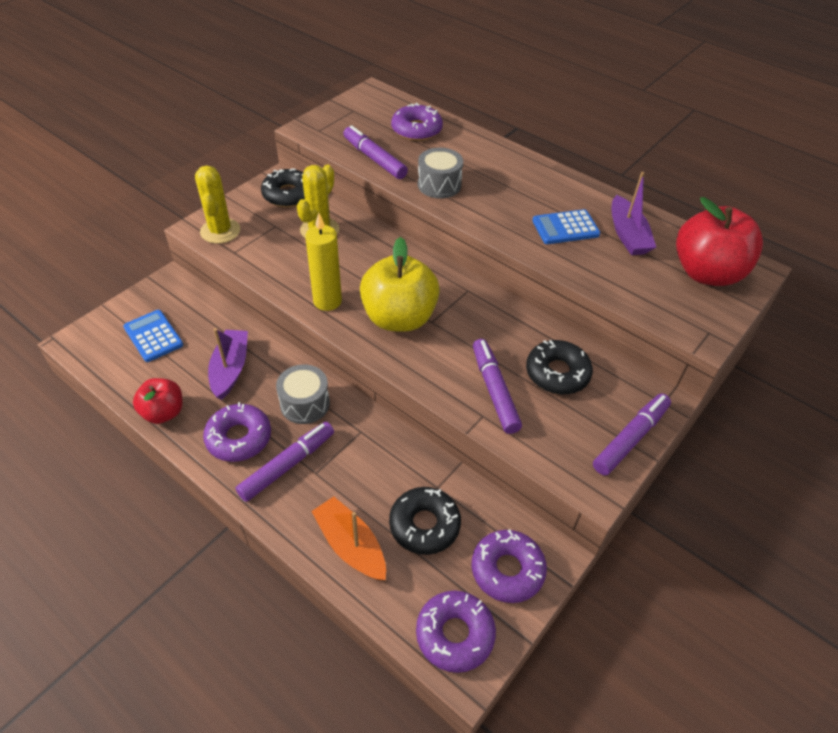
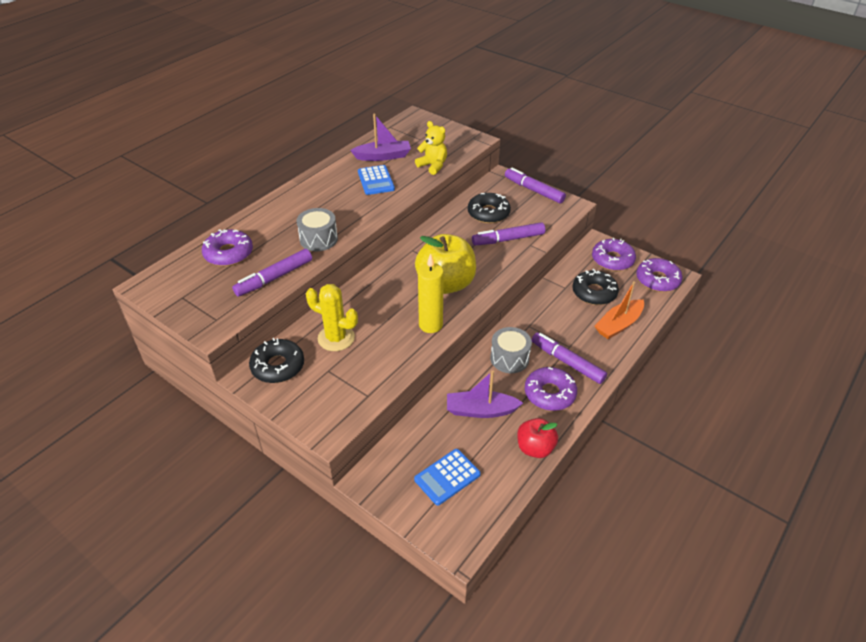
camera: 90 degrees left, 5 degrees down
yellow cactus [195,165,240,244] -> none
red apple [676,197,763,286] -> none
none -> yellow teddy bear [415,121,447,175]

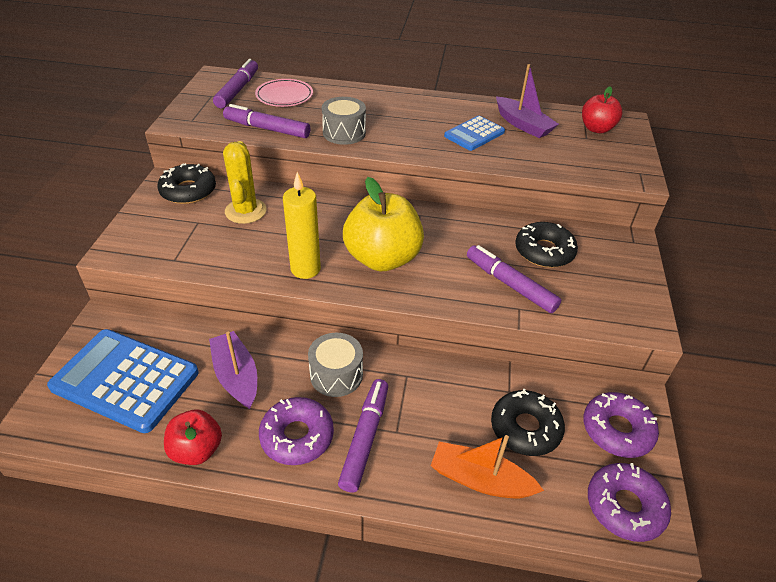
camera: 60 degrees right, 0 degrees up
purple donut [202,229,253,266] -> pink plate [255,79,313,107]
blue calculator [414,449,481,506] -> blue calculator [47,329,199,433], size x1.79
yellow teddy bear [415,121,447,175] -> none
purple marker [505,168,566,203] -> purple marker moved to [213,59,258,108]
none -> red apple [582,86,622,133]

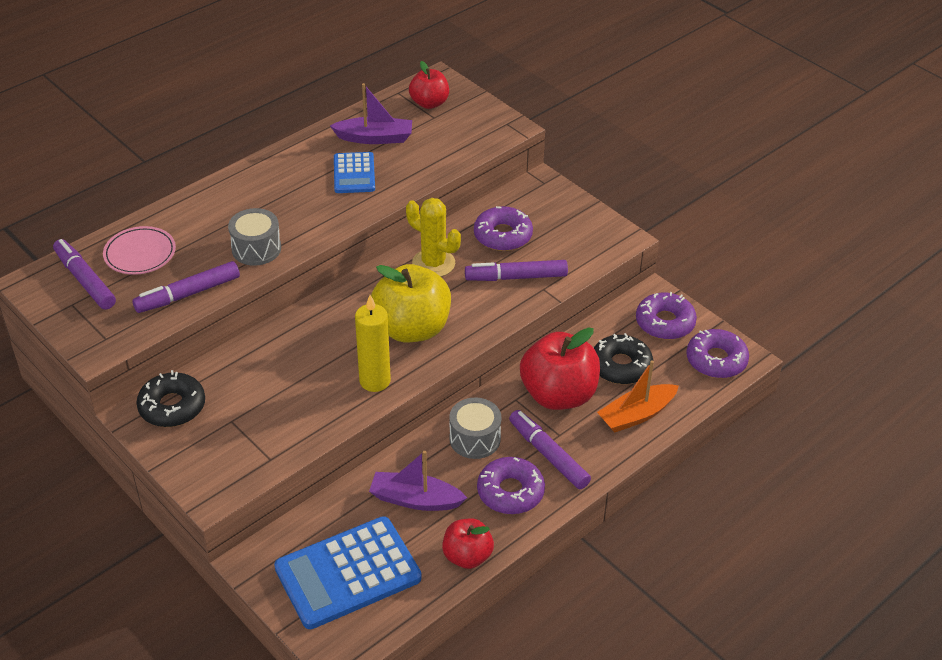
camera: 50 degrees left, 0 degrees up
yellow cactus [223,141,267,224] -> yellow cactus moved to [406,198,461,277]
black donut [515,222,578,268] -> purple donut [474,206,533,251]
none -> red apple [520,327,600,410]

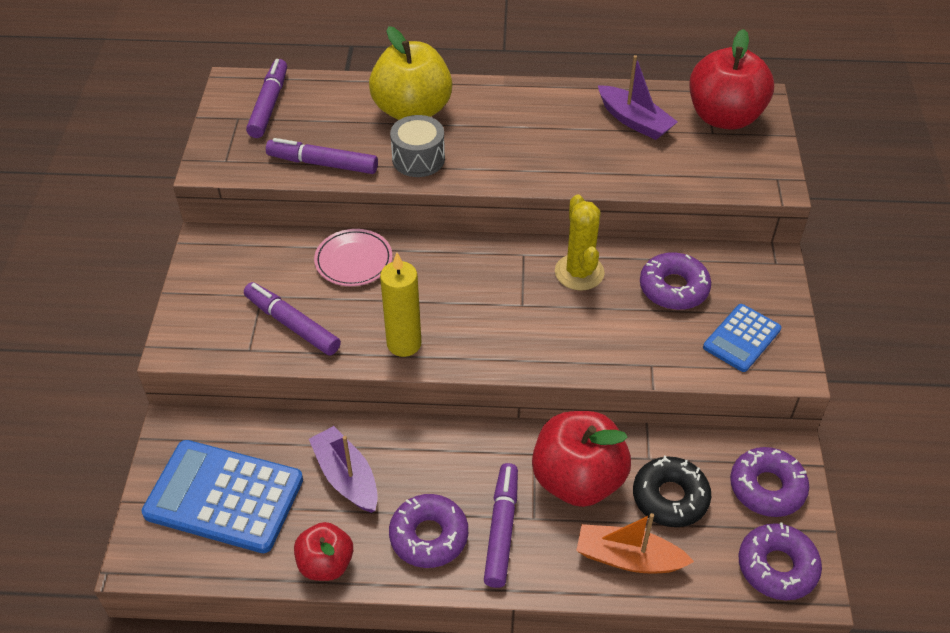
camera: 45 degrees right, 5 degrees up
pink plate [103,226,176,275] -> pink plate moved to [314,229,392,286]
black donut [137,370,205,427] -> none
blue calculator [334,152,375,193] -> blue calculator moved to [703,304,781,372]
yellow apple [371,264,451,342] -> yellow apple moved to [369,26,452,120]
red apple [409,61,449,109] -> red apple [689,29,774,130], size x1.73
grey drum [449,398,501,459] -> none
purple marker [465,260,568,281] -> purple marker moved to [244,282,341,356]

